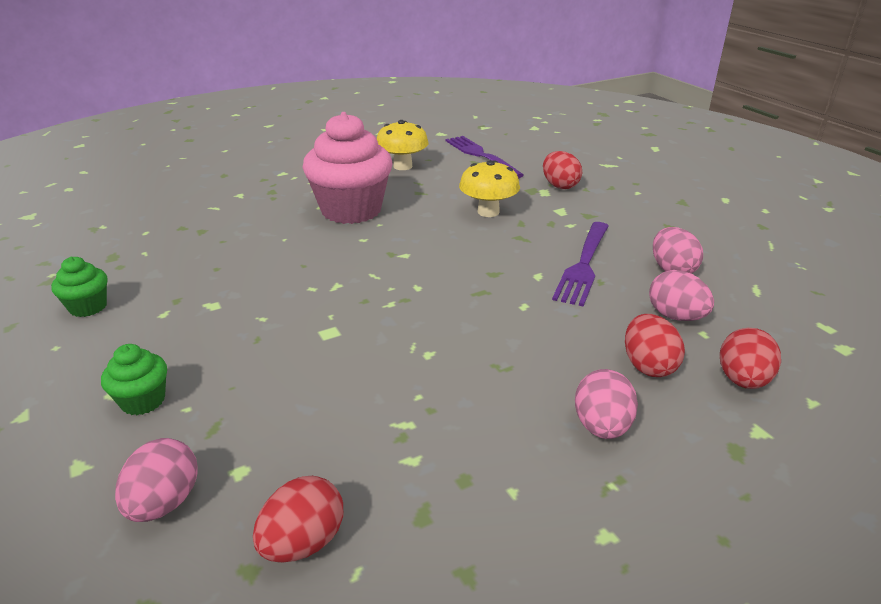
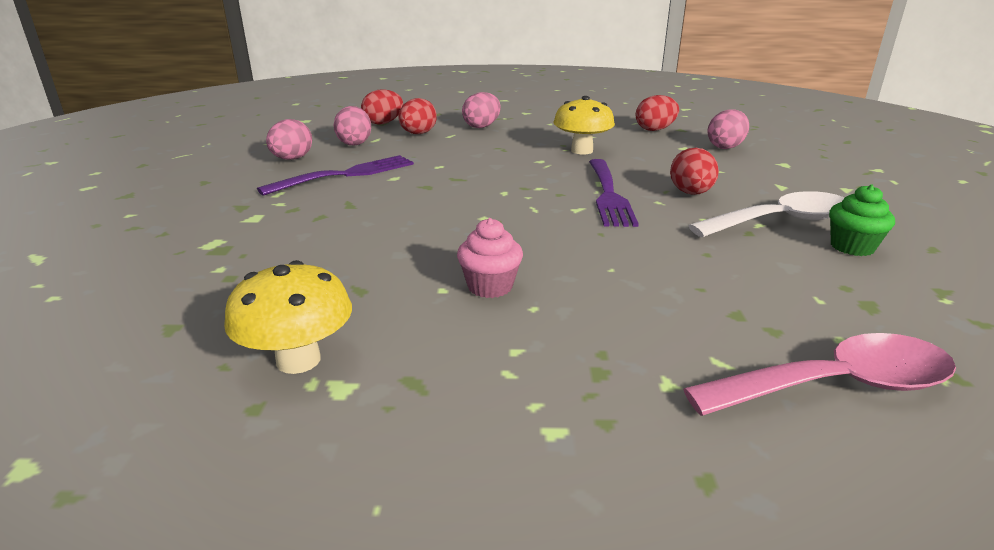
camera: 150 degrees left, 5 degrees down
green cupcake [101,344,167,415] -> none
pink cupcake [303,112,392,224] -> pink cupcake [457,218,523,298], size x0.46
purple fork [445,136,524,178] -> purple fork moved to [589,159,639,227]
yellow mushroom [459,160,520,217] -> yellow mushroom moved to [554,96,615,154]
red egg [543,151,582,189] -> red egg moved to [670,148,719,195]
none -> pink spoon [683,333,956,416]
none -> white spoon [689,191,844,237]

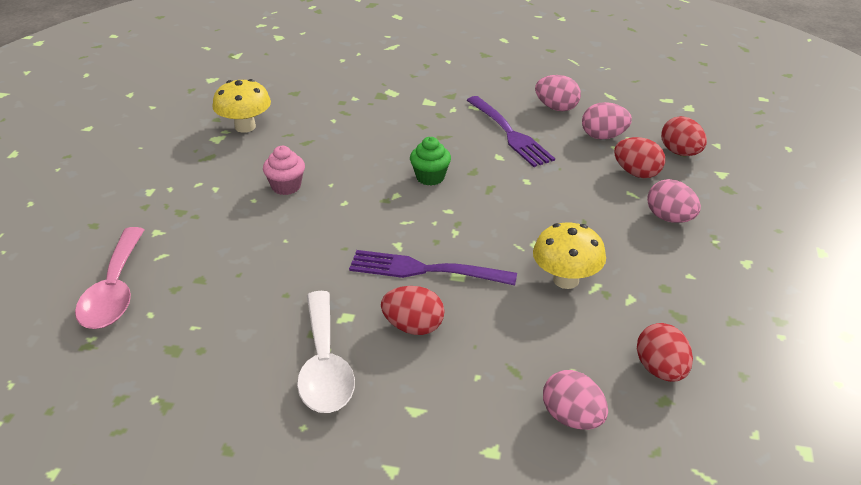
camera: 100 degrees right, 10 degrees up
green cupcake [829,184,895,256] -> green cupcake moved to [410,137,451,185]

